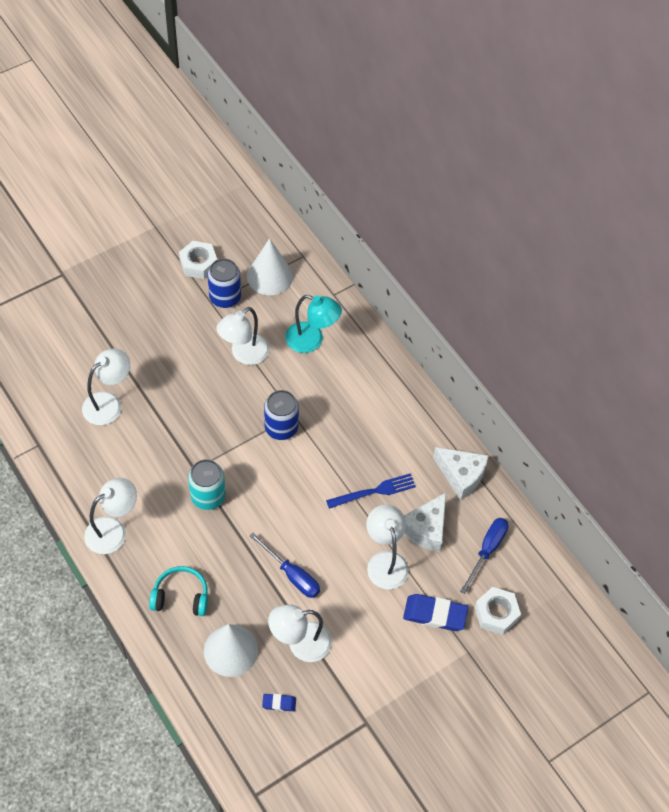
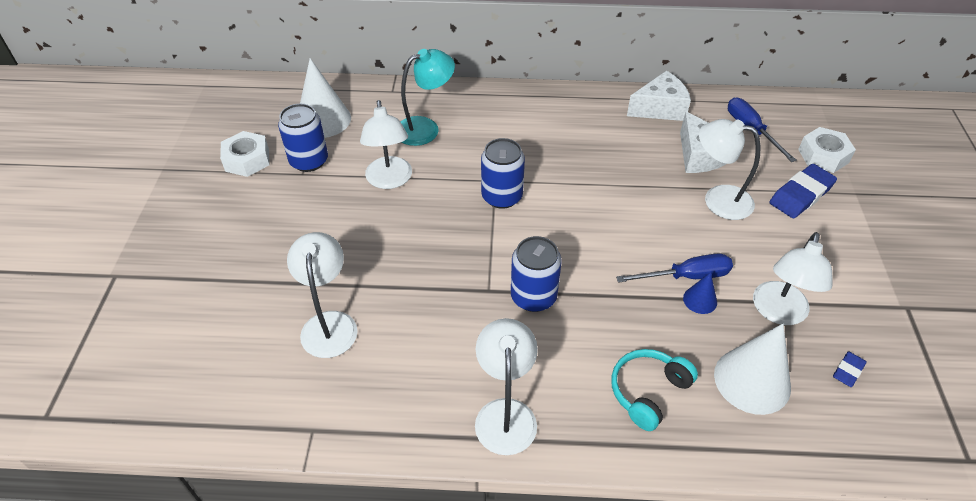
camera: 50 degrees left, 10 degrees down
turquoise can [188,459,226,510] -> blue can [511,236,562,312]
blue fork [326,474,416,509] -> none
none -> blue cone [683,272,717,314]

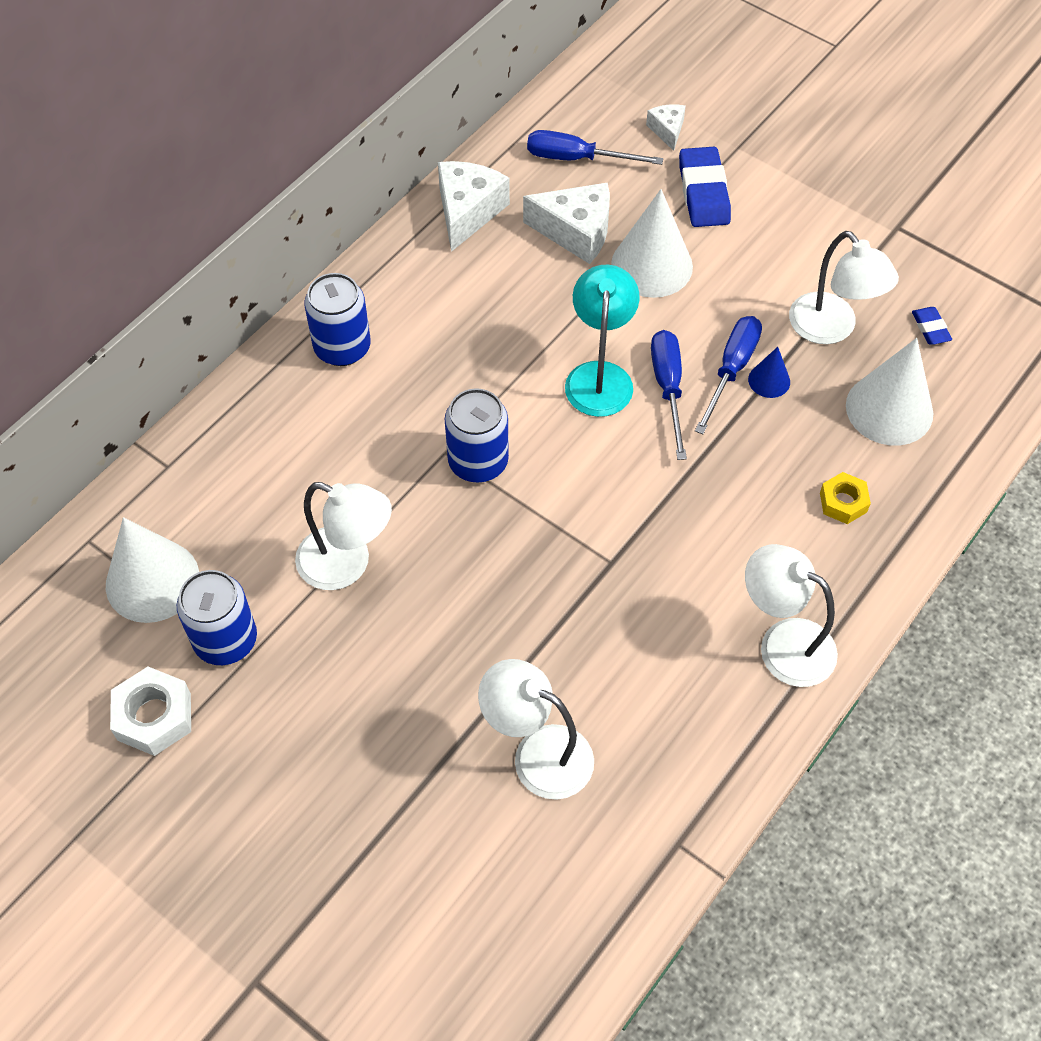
camera: 55 degrees left, 10 degrees up
turquoise lamp [401,49,455,146] -> turquoise lamp moved to [565,265,640,417]
blue can [511,236,562,312] -> blue can moved to [305,273,371,366]
turquoise headphones [611,349,698,431] -> yellow nut [820,472,871,524]
white lamp [699,119,761,220] -> white cone [611,189,693,298]
white nut [798,127,856,173] -> white cheese [646,104,686,151]
none -> blue screwdriver [651,330,687,460]

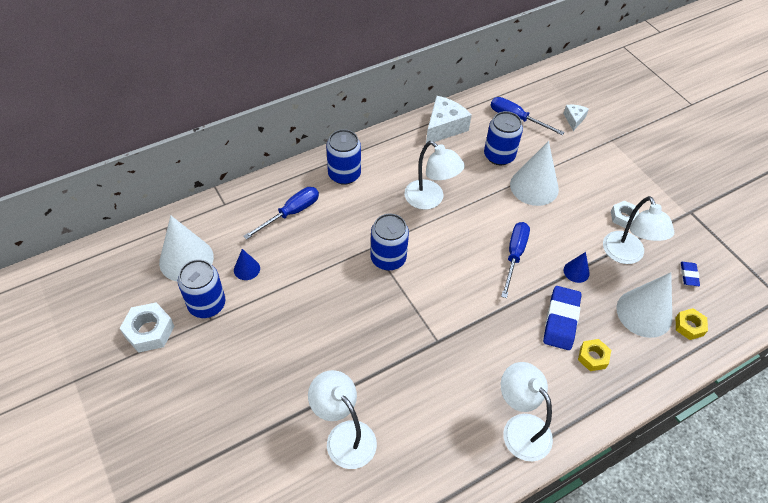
camera: 20 degrees right, 5 degrees down
white lamp [295,482,392,590] -> white lamp moved to [404,141,465,210]
white cheese [523,183,610,264] -> blue can [484,111,523,165]
turquoise lamp [565,265,640,417] -> none
blue eraser [679,147,731,227] -> blue eraser moved to [543,286,581,350]
blue screwdriver [695,316,762,434] -> blue screwdriver moved to [243,187,319,240]
none -> blue cone [234,249,260,280]
none -> white nut [611,201,639,228]
none -> yellow nut [676,308,708,340]

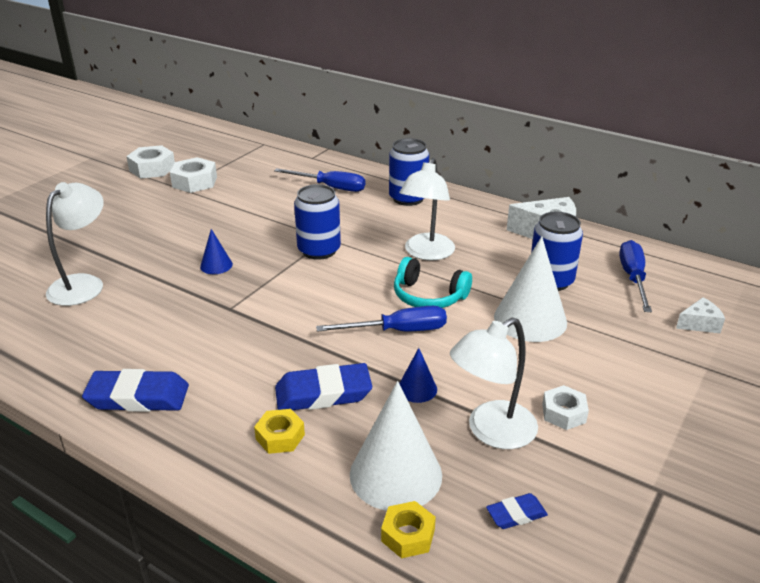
camera: 65 degrees right, 20 degrees down
white cone [159,215,214,282] -> none
blue can [178,259,225,318] -> white nut [170,157,217,193]
blue cone [234,249,260,280] -> blue cone moved to [200,229,233,274]
white lamp [501,362,553,461] -> blue eraser [82,369,189,412]
none -> turquoise headphones [394,257,472,308]

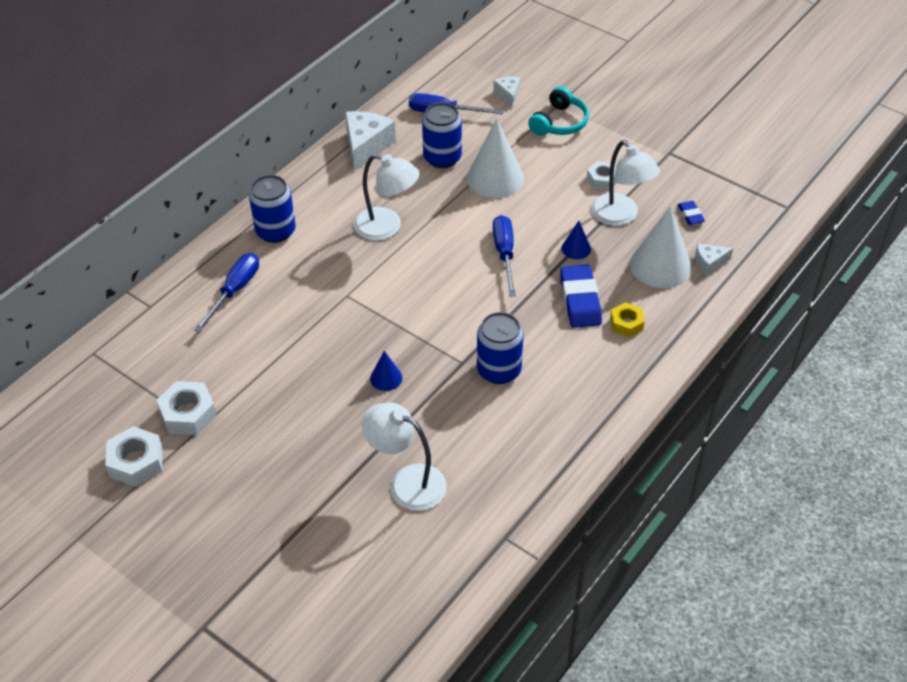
camera: 85 degrees left, 15 degrees up
blue eraser [82,369,189,412] -> none
blue can [294,184,341,260] -> blue can moved to [477,312,524,384]
yellow nut [381,501,436,558] -> white cheese [695,243,733,276]
turquoise headphones [394,257,472,308] -> turquoise headphones moved to [528,86,589,136]

